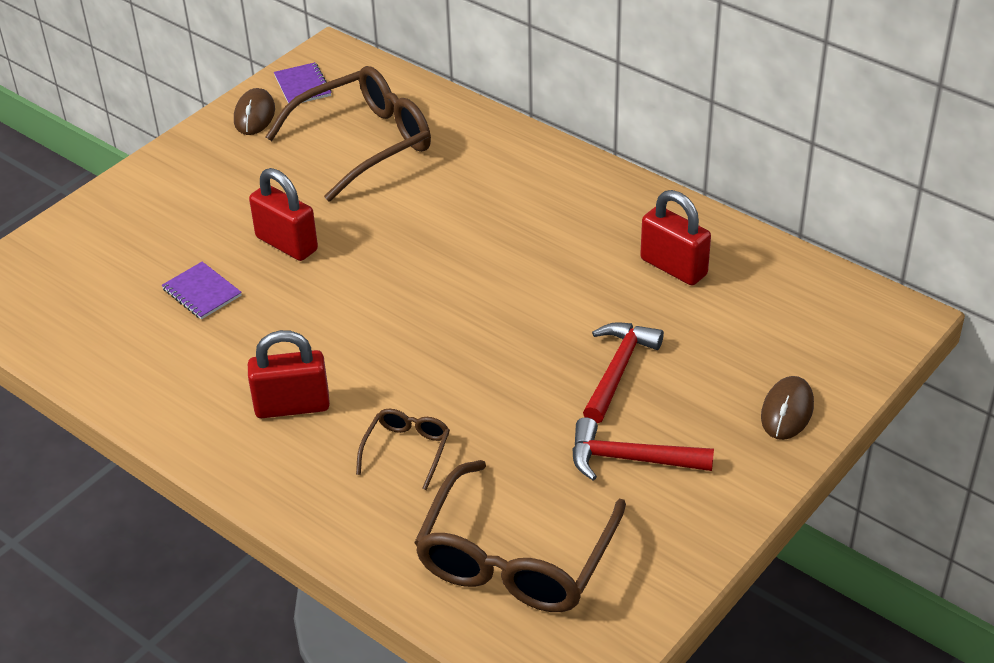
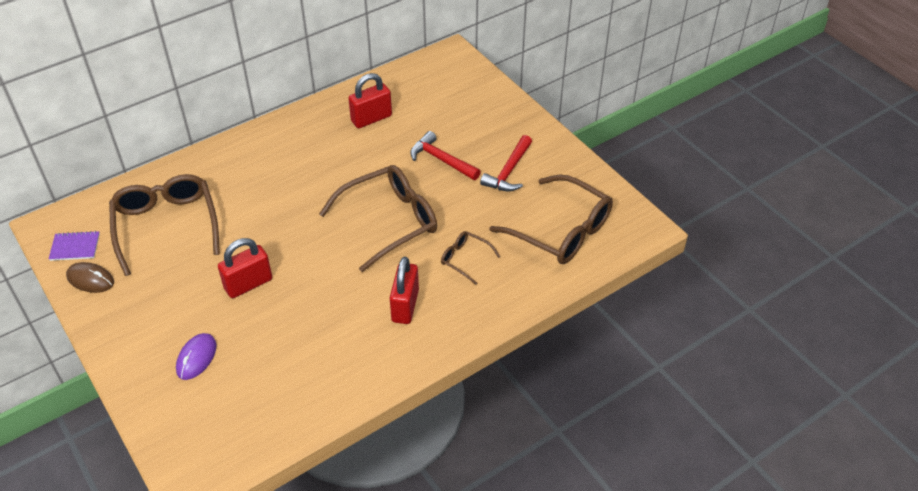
camera: 75 degrees left, 5 degrees up
purple notebook [162,262,242,320] -> none
brown mouse [761,376,814,440] -> none
none -> purple mouse [176,333,217,380]
none -> brown glasses [319,165,437,272]

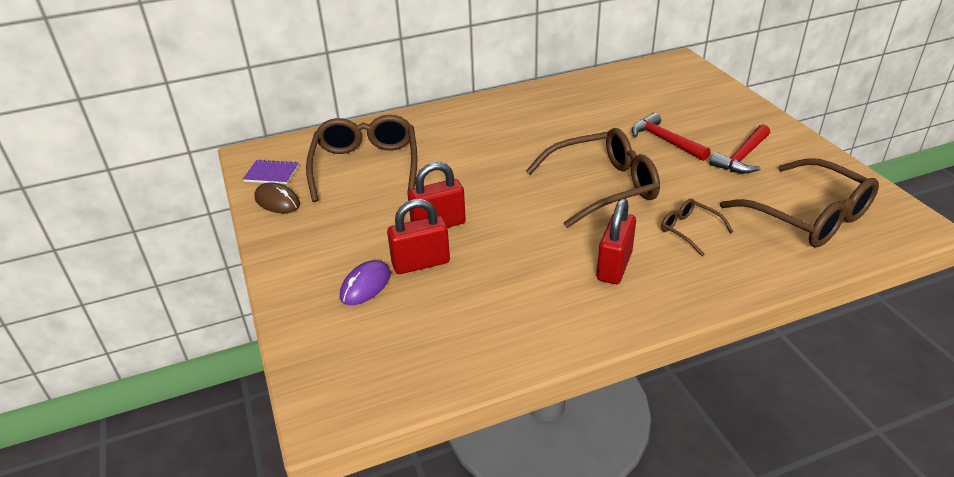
camera: 15 degrees right, 10 degrees down
red padlock [348,73,392,128] -> red padlock moved to [387,199,450,274]

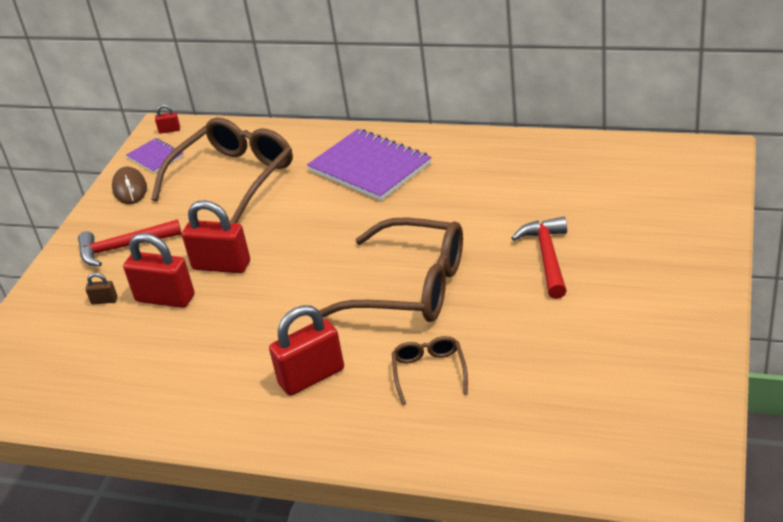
camera: 40 degrees right, 0 degrees up
purple mouse [340,260,391,305] -> brown padlock [85,273,117,304]
red hammer [710,124,770,173] -> red hammer moved to [78,219,182,266]
brown glasses [720,158,879,248] -> none
none -> red padlock [155,105,180,134]
none -> purple notebook [307,129,431,201]

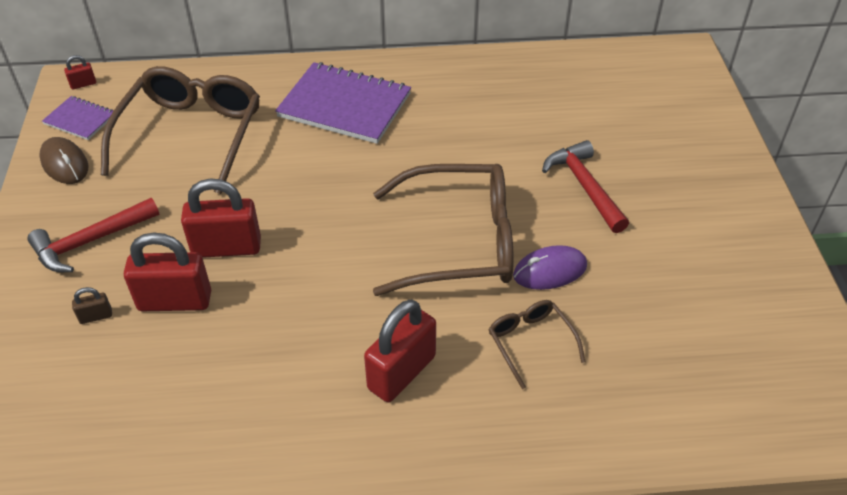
camera: 25 degrees left, 10 degrees up
none -> purple mouse [513,245,587,290]

